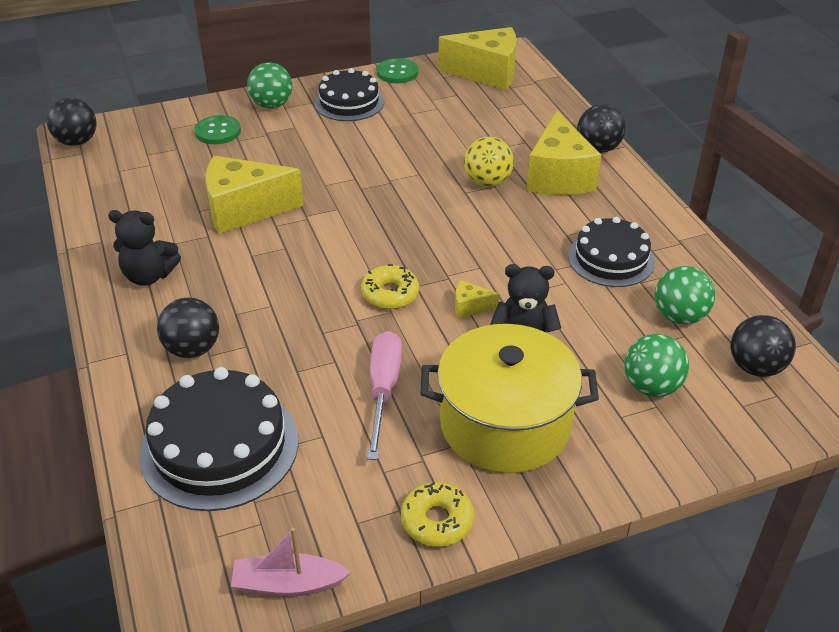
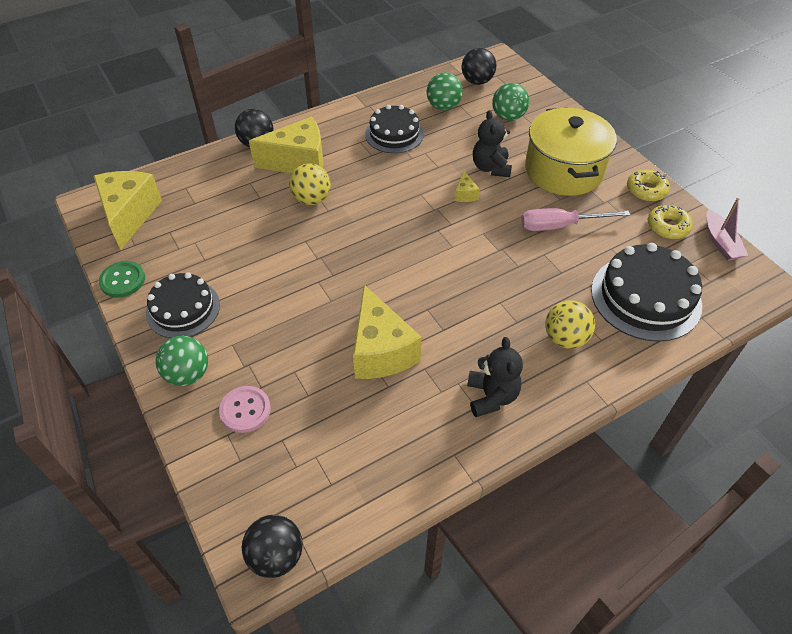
camera: 100 degrees left, 10 degrees up
black ball [157,298,219,358] -> yellow ball [545,300,595,349]
green button [194,115,241,144] -> pink button [219,386,271,433]
yellow donut [361,264,419,309] -> yellow donut moved to [648,205,693,239]

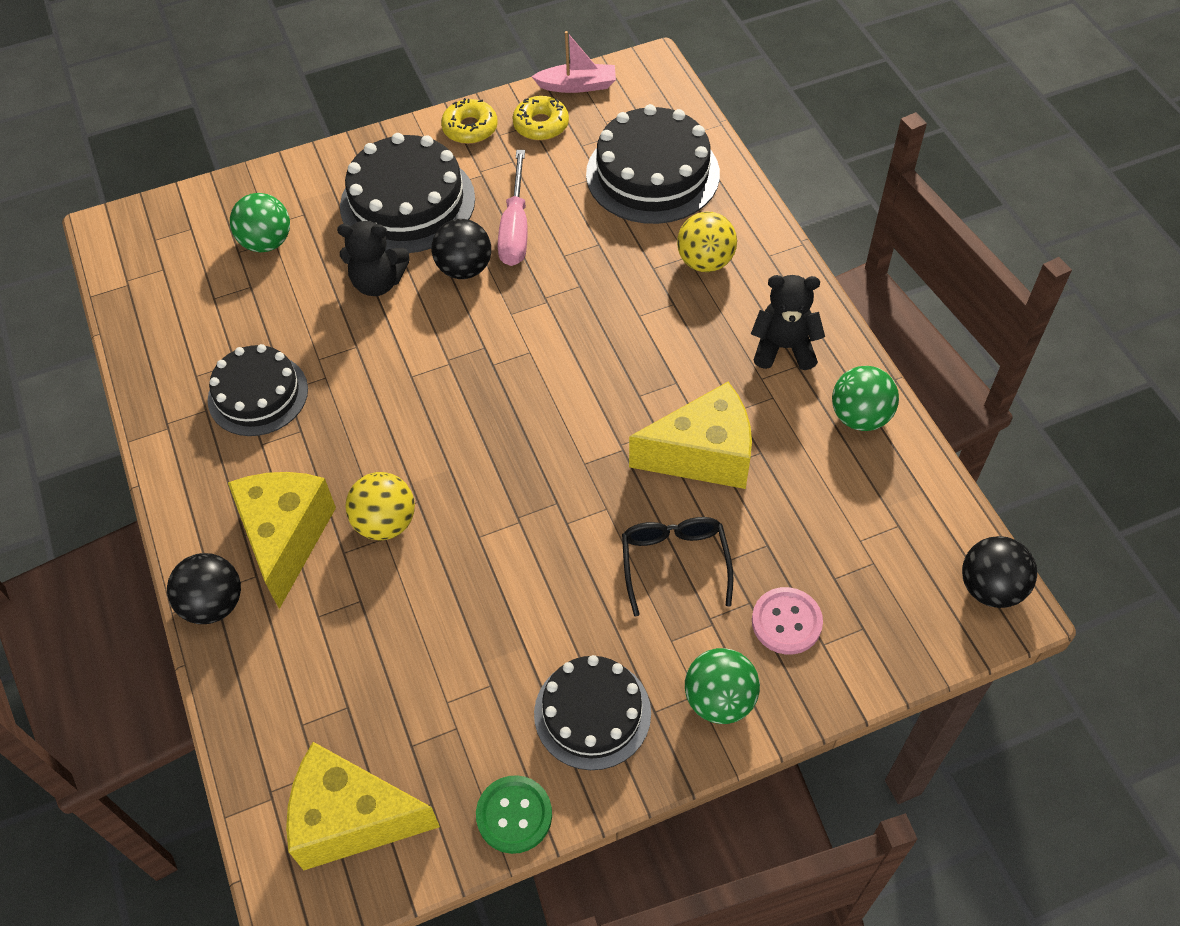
camera: 80 degrees left, 5 degrees up
green ball [427,73,463,110] -> green ball moved to [832,366,899,431]
yellow cheese [455,171,480,202] -> none
black ball [462,48,496,85] -> black ball moved to [432,219,491,279]
yellow pot [525,107,617,196] -> black cake [340,133,475,253]
none -> black glasses [622,517,733,616]

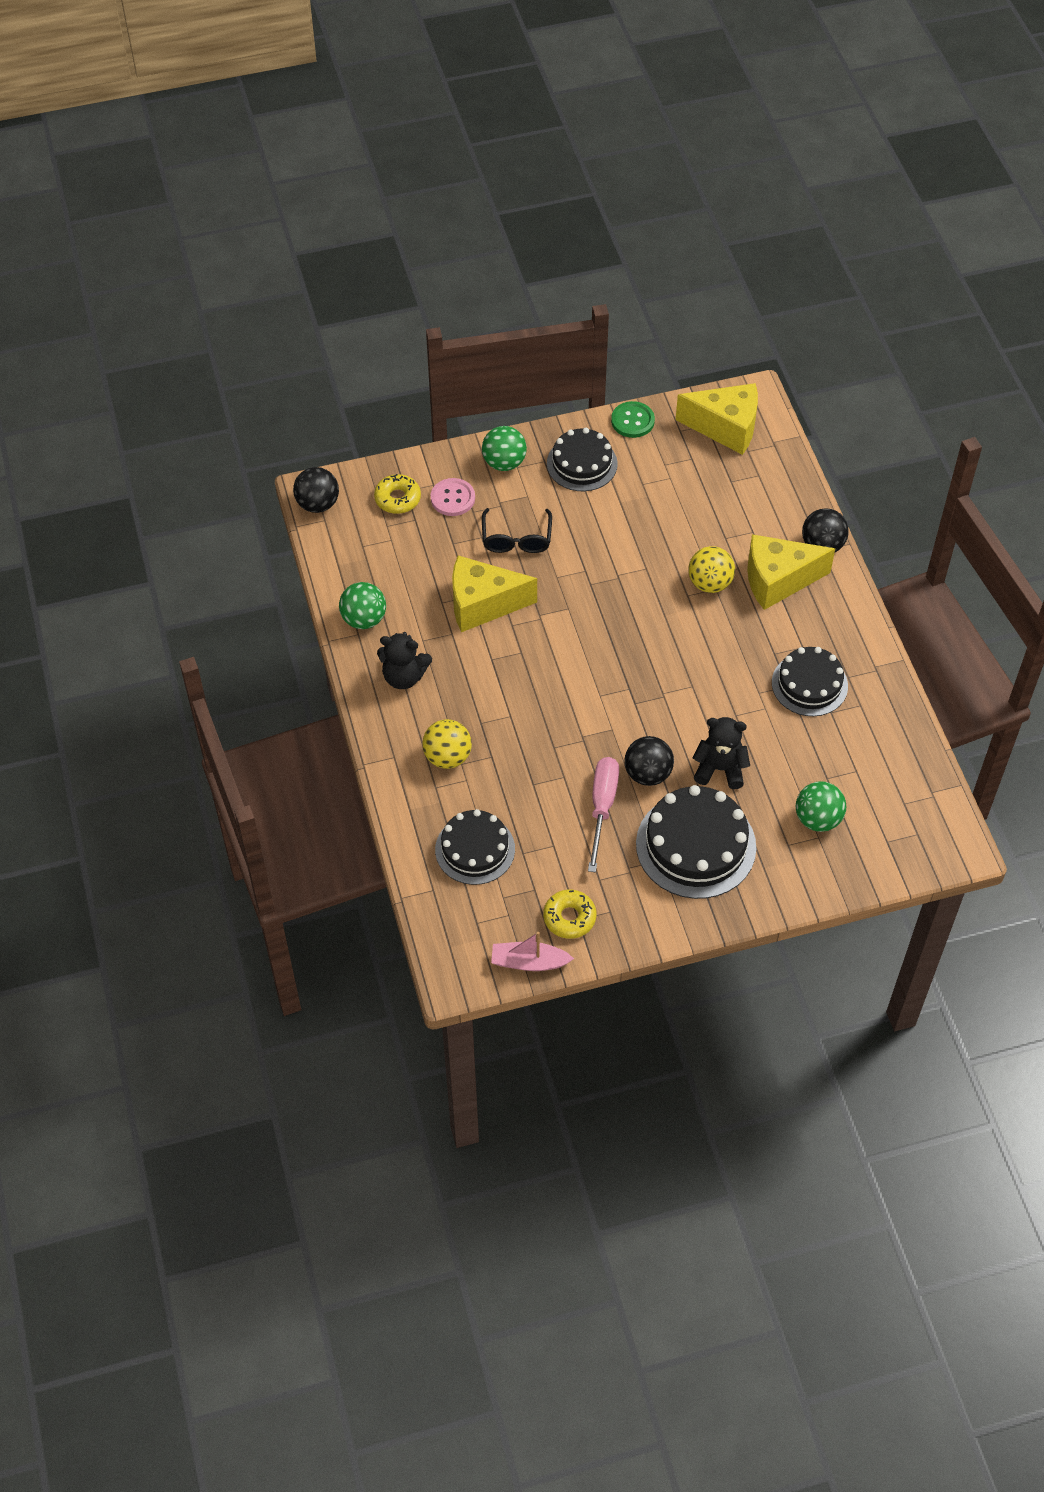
camera: 175 degrees left, 0 degrees up
yellow cheese [228,472,336,609] -> yellow cheese turned 75 degrees clockwise [747,534,835,610]
yellow donut [441,98,498,144] -> yellow donut moved to [374,474,421,514]
black cake [586,104,720,224] -> black cake [435,809,515,885], size x0.67

